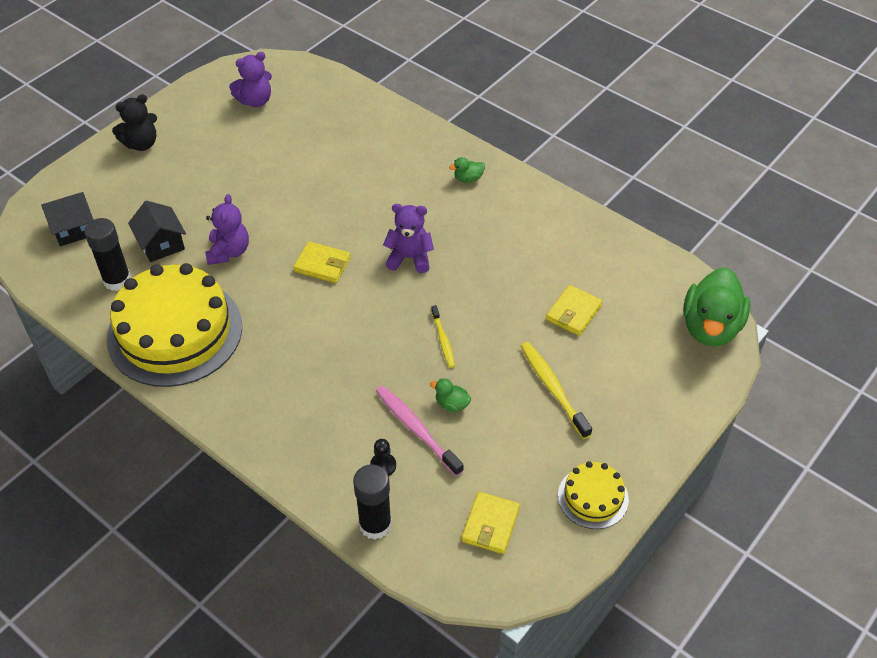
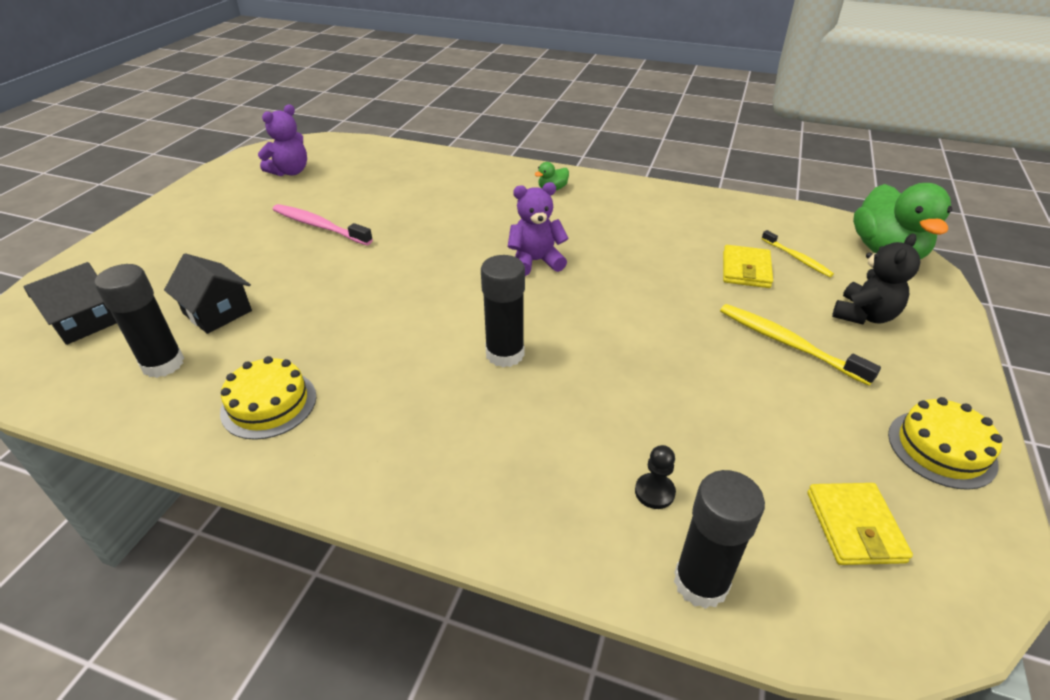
camera: 20 degrees left, 10 degrees down
yellow cake [107,263,242,387] -> yellow cake [220,356,316,440], size x0.47
black teddy bear [112,94,157,151] -> black teddy bear moved to [832,233,920,325]
purple teddy bear [205,194,249,265] -> none
yellow wallet [293,241,351,283] -> none
pink toothbrush [376,386,464,476] -> pink toothbrush moved to [273,204,373,245]
green duck [430,379,471,412] -> none
yellow toothbrush [431,305,455,368] -> yellow toothbrush moved to [762,230,834,277]
none -> black glue stick [481,255,525,367]

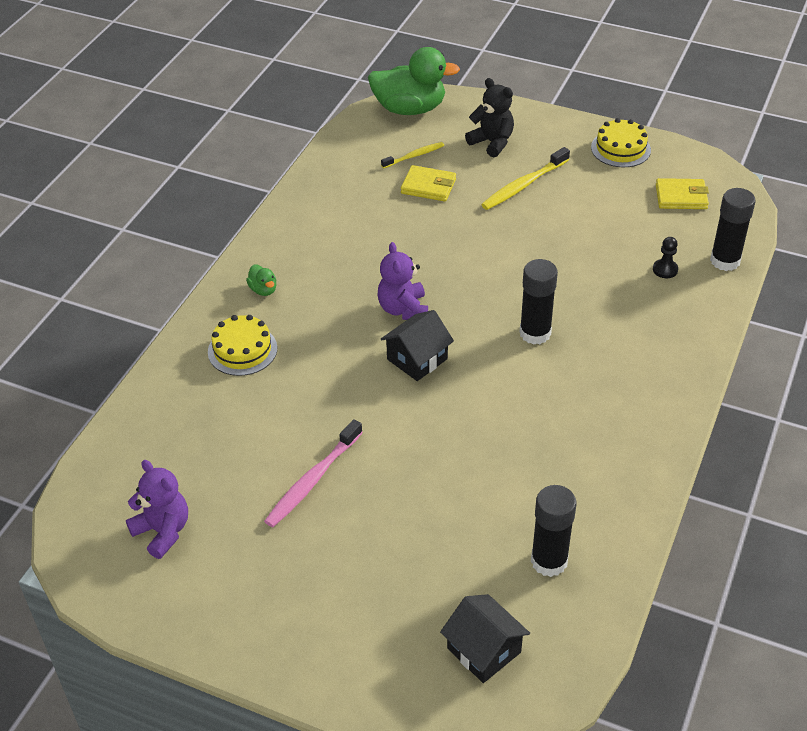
camera: 85 degrees left, 5 degrees up
black house [164,253,252,334] -> black house moved to [381,310,454,381]
yellow cake [220,356,316,440] -> yellow cake moved to [208,315,277,376]

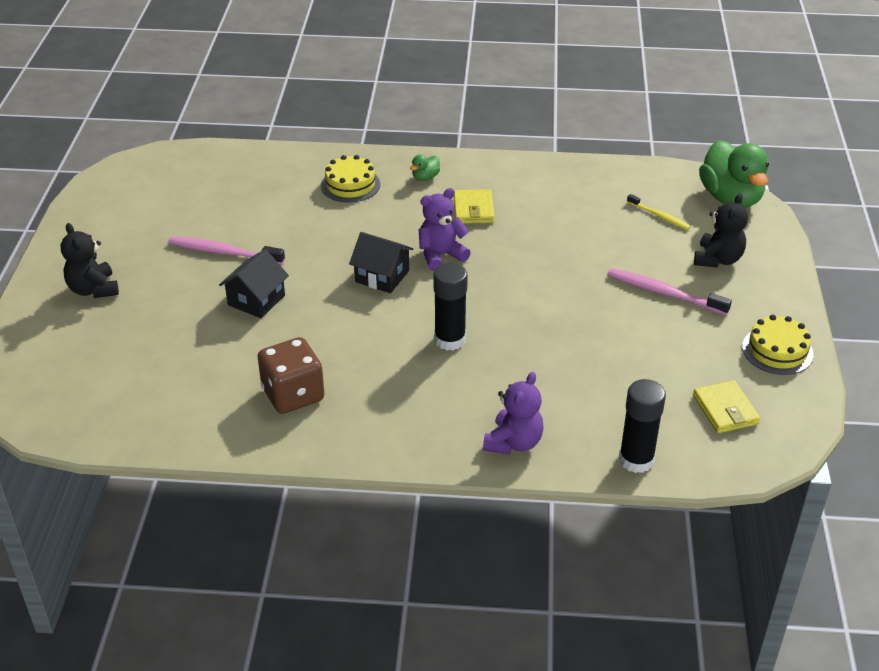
camera: 70 degrees right, 5 degrees down
purple teddy bear [126,460,188,559] -> purple teddy bear moved to [483,372,544,454]
yellow wallet [401,165,456,201] -> yellow wallet moved to [454,189,494,224]
black house [440,594,530,683] -> black house moved to [219,249,289,318]
yellow toothbrush [481,147,570,210] -> pink toothbrush [607,268,732,315]
black glue stick [531,485,576,577] -> none
black pawn [653,237,678,278] -> none
none -> black teddy bear [61,223,119,298]
none -> brown dice [257,337,324,414]

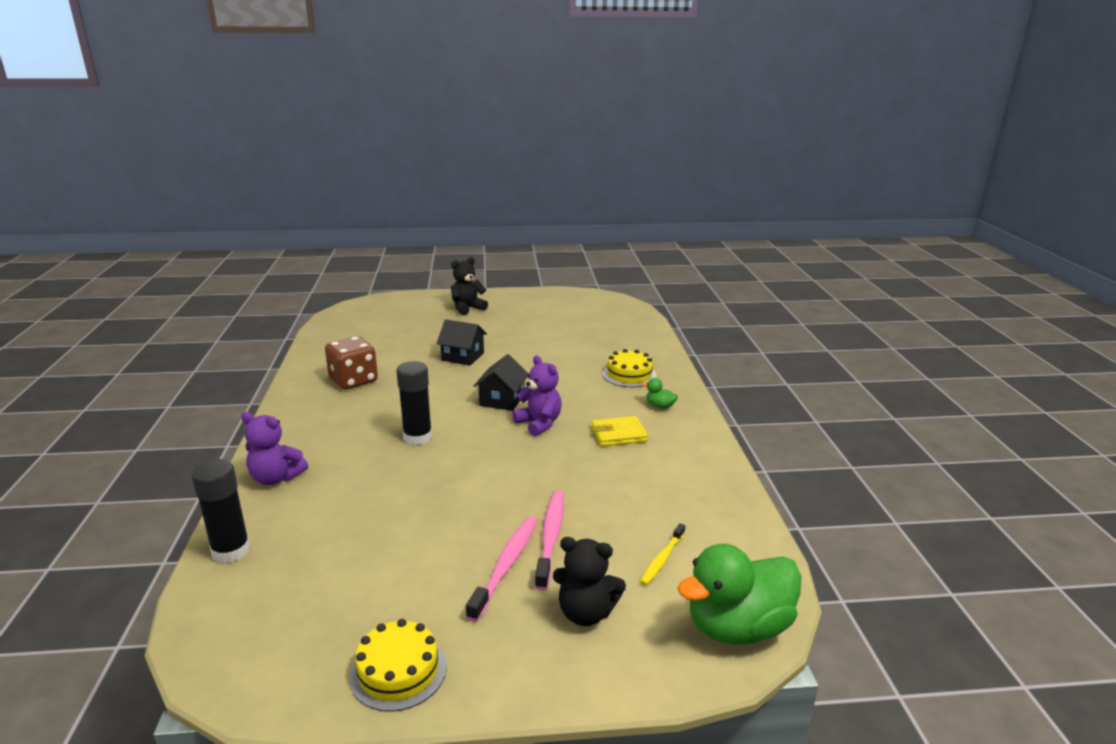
camera: 80 degrees right, 15 degrees down
pink toothbrush [168,236,285,265] -> pink toothbrush moved to [535,490,564,590]
yellow wallet [693,380,760,433] -> none

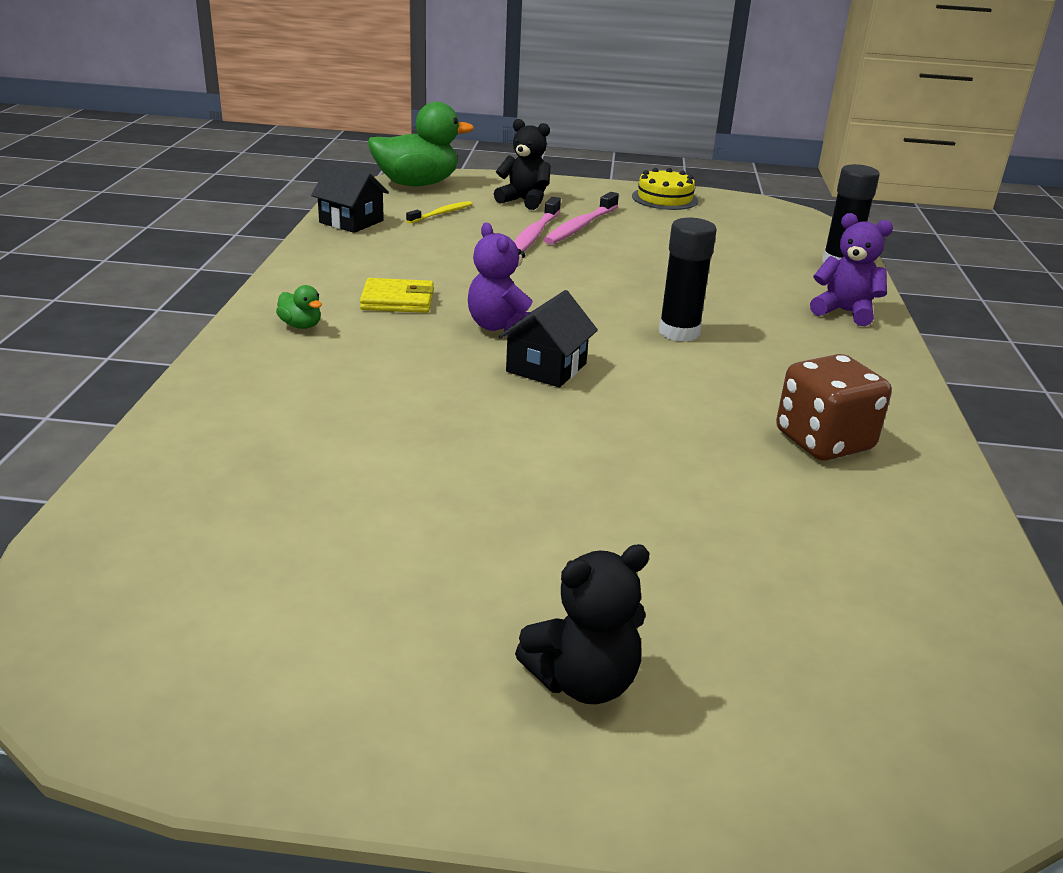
camera: 170 degrees left, 5 degrees up
black house [437,319,487,366] -> black house moved to [311,163,389,233]
yellow cake [603,349,657,387] -> none

